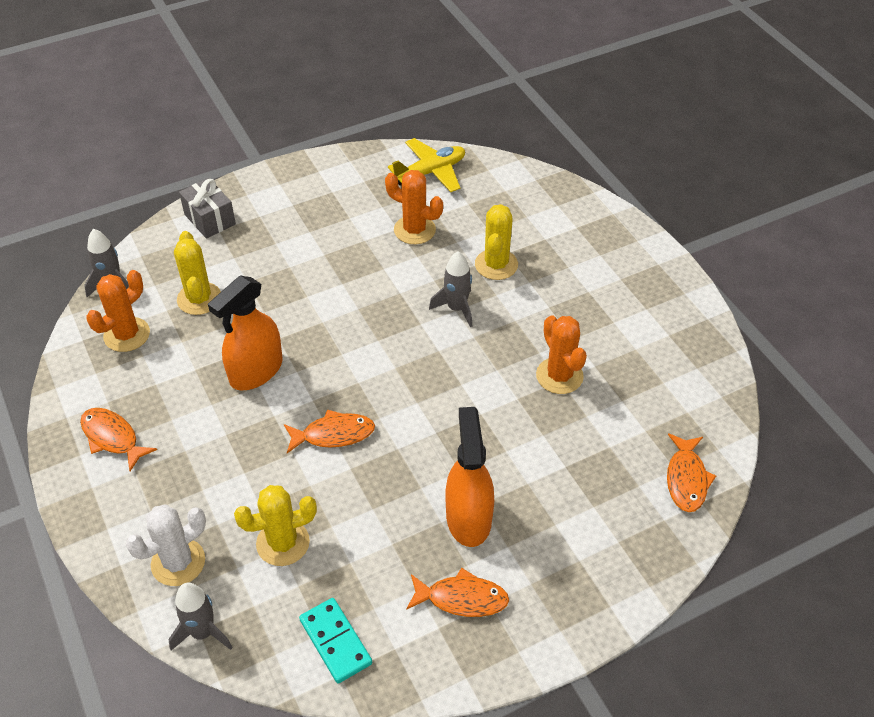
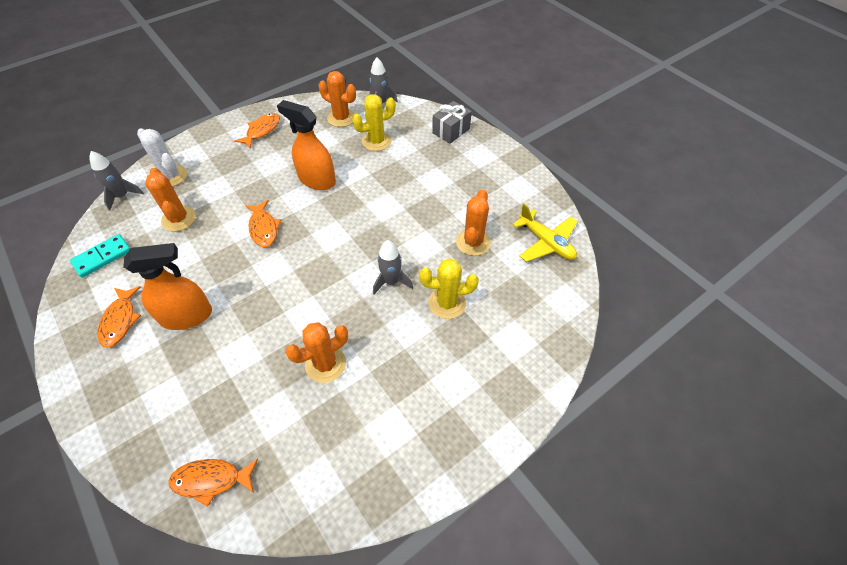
camera: 80 degrees right, 5 degrees up
yellow cactus [234,485,317,566] -> orange cactus [145,168,196,232]

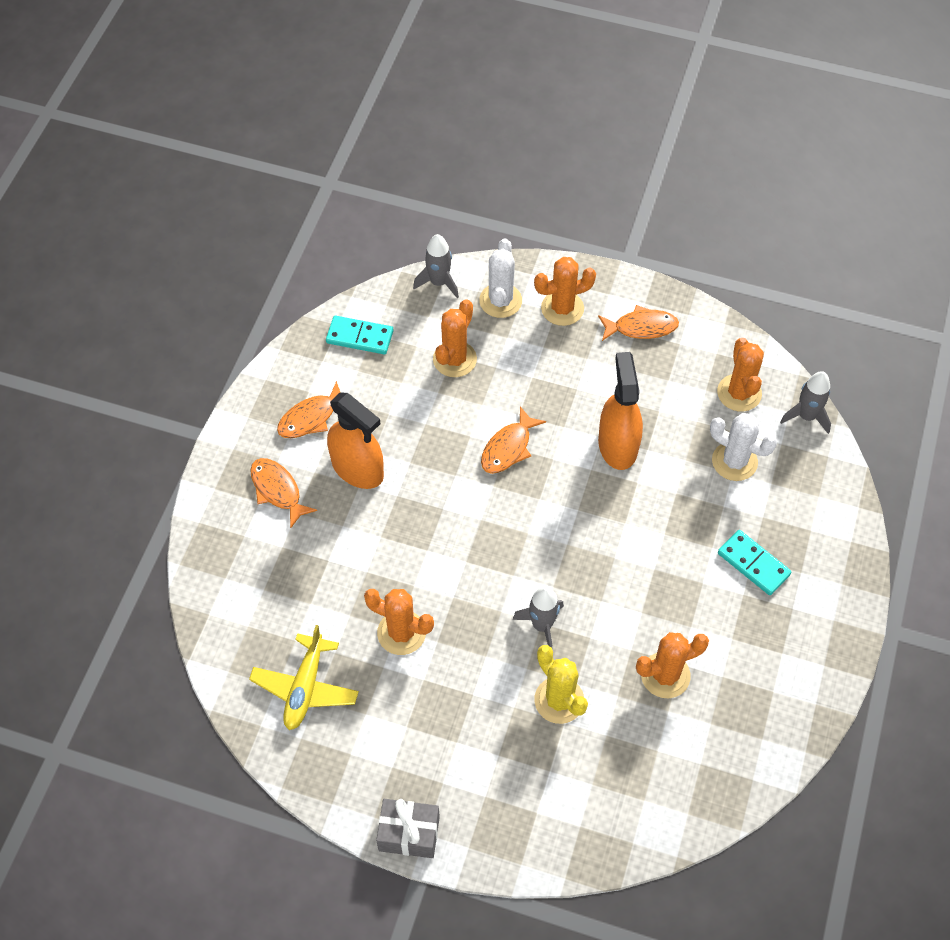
camera: 55 degrees right, 5 degrees up
orange fish [169,459,258,507] -> orange fish moved to [250,458,317,529]
yellow cactus [352,94,396,151] -> white cactus [710,413,777,481]
grey gift [432,101,472,144] -> grey gift moved to [376,799,440,858]
yellow plane [512,204,577,262] -> yellow plane moved to [249,625,359,730]
none -> orange cactus [534,257,596,326]
none -> turquoise domino [718,530,791,595]

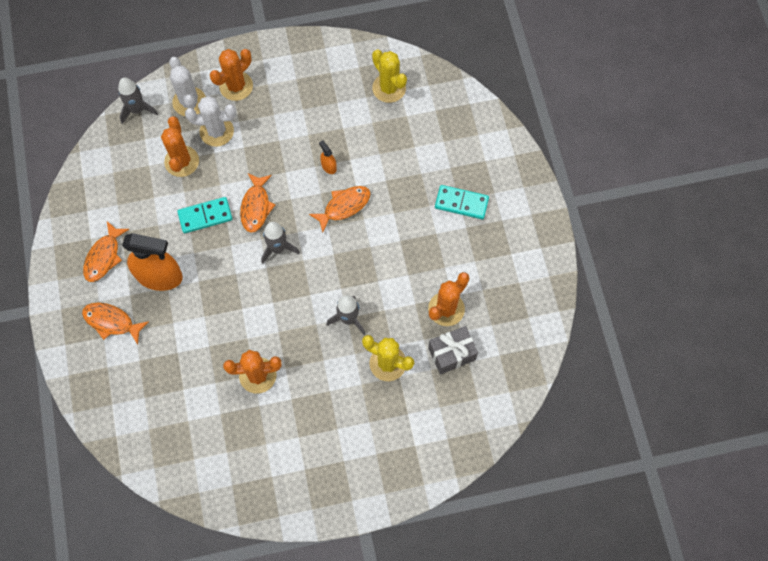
camera: 30 degrees left, 10 degrees up
yellow plane [249,625,359,730] -> none
turquoise domino [326,316,394,354] -> turquoise domino moved to [177,197,232,233]
grey gift [376,799,440,858] -> grey gift moved to [428,326,478,375]
orange fish [598,305,679,341] -> orange fish moved to [309,186,371,233]
orange spray bottle [598,352,643,470] -> orange spray bottle [319,140,337,174], size x0.43
white cactus [710,413,777,481] -> white cactus moved to [185,96,236,147]
orange cactus [717,338,764,412] -> yellow cactus [372,50,407,103]
grey rocket [780,371,831,434] -> grey rocket moved to [261,222,300,264]

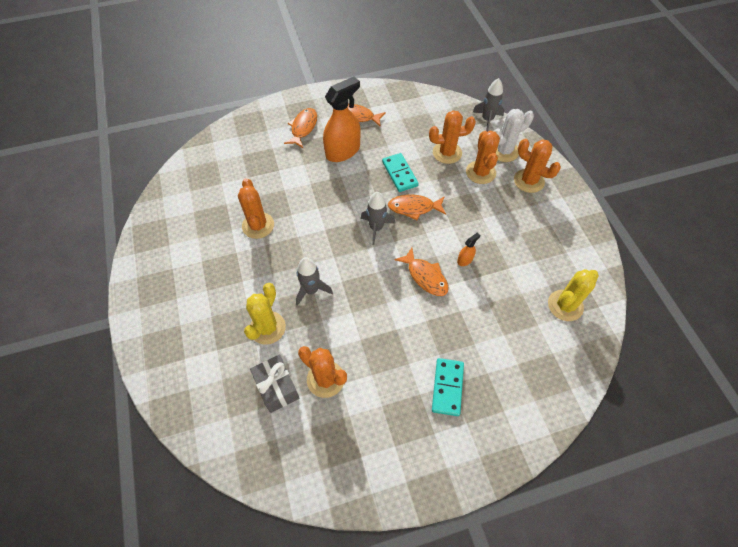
camera: 85 degrees right, 10 degrees down
orange spray bottle [122,233,183,291] -> orange spray bottle turned 135 degrees counterclockwise [323,77,361,162]
white cactus [185,96,236,147] -> orange cactus [466,131,500,184]

